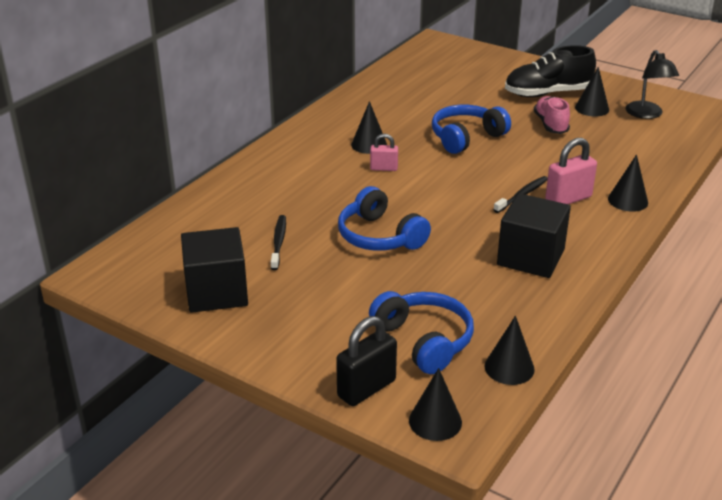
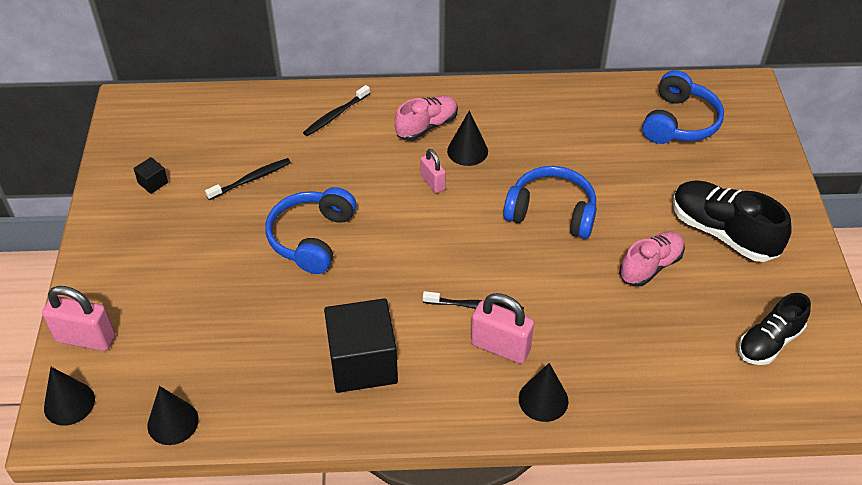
camera: 55 degrees right, 15 degrees up
black cube [181,227,248,313] -> black cube [133,157,168,194], size x0.41
black padlock [336,316,397,406] -> pink padlock [42,286,115,351]
blue headphones [369,291,474,374] -> blue headphones moved to [642,70,724,144]
black cone [575,67,609,117] -> none
black lamp [625,50,679,119] -> black shoe [738,293,811,365]
none -> black toothbrush [303,85,370,136]
none -> pink shoe [395,95,458,141]

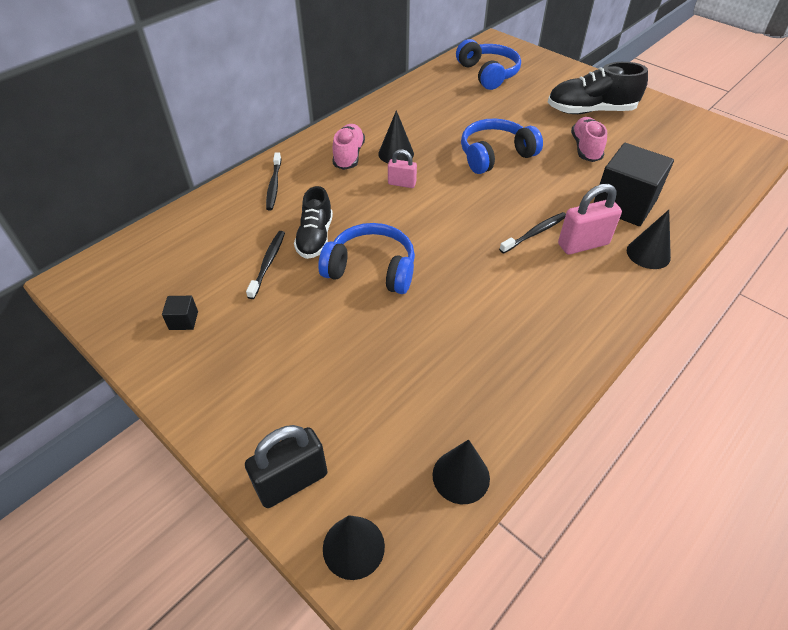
camera: 45 degrees left, 0 degrees up
pink padlock [42,286,115,351] -> black padlock [245,425,328,508]
blue headphones [265,187,356,274] -> blue headphones turned 135 degrees clockwise [318,223,415,294]
black cube [324,298,398,393] -> black cube moved to [593,143,674,226]
black shoe [738,293,811,365] -> black shoe moved to [294,186,333,259]

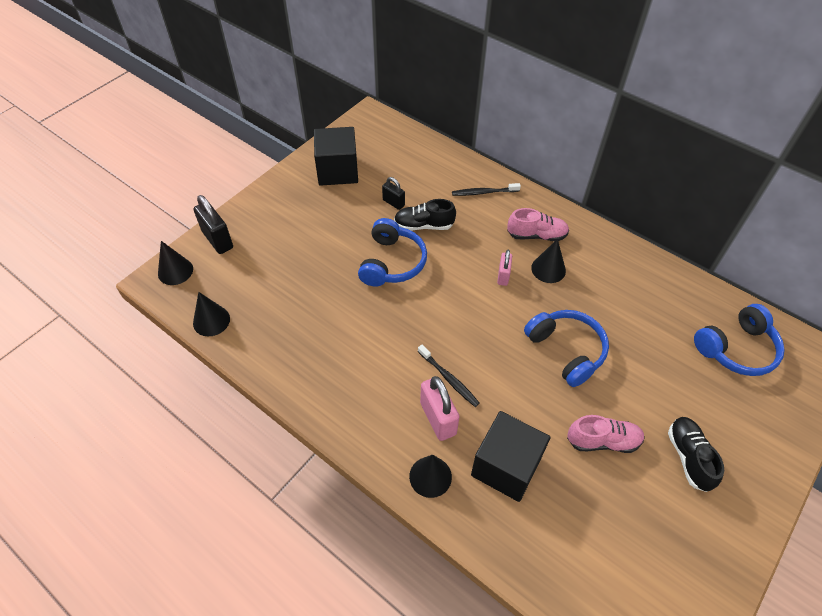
camera: 85 degrees right, 5 degrees up
black cube [162,296,198,330] -> black cube [314,127,358,186], size x2.44
black toothbrush [246,231,285,299] -> black padlock [382,177,405,210]
black shoe [547,62,648,114] -> black shoe [668,417,724,492], size x0.67

